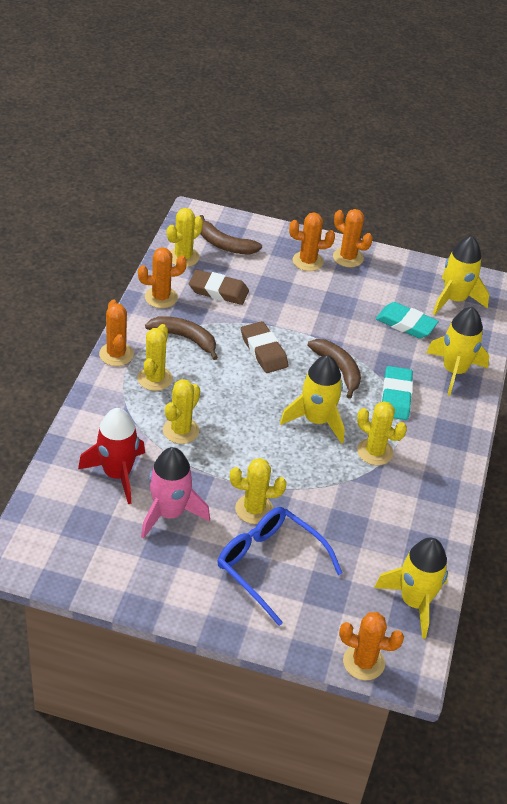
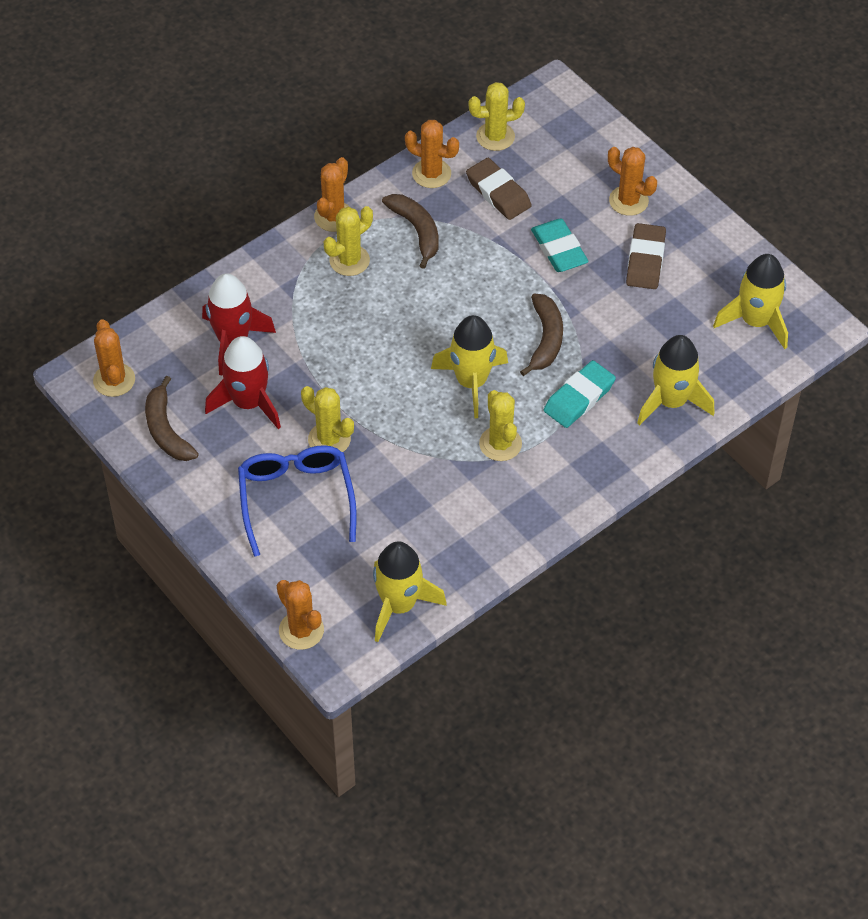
camera: 40 degrees right, 10 degrees up
pink rocket [141,447,210,539] -> red rocket [205,336,281,429]
yellow cactus [163,379,200,444] -> none
brown banana [200,215,262,255] -> brown banana moved to [145,376,199,461]
brown eraser [241,321,289,373] -> brown eraser moved to [626,223,666,289]
orange cactus [333,209,373,267] -> orange cactus moved to [93,319,135,397]
turquoise eraser [376,302,439,339] -> turquoise eraser moved to [531,219,589,272]

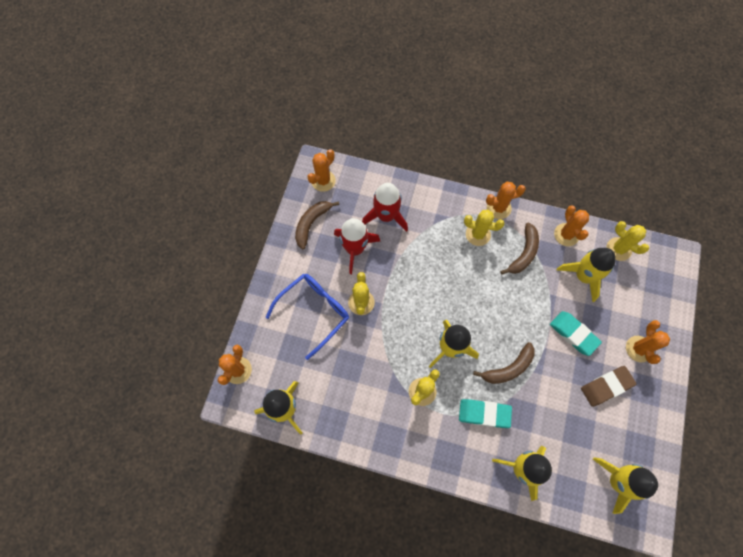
camera: 55 degrees right, 15 degrees up
brown eraser [466,158,532,220] -> yellow rocket [557,248,616,302]
turquoise eraser [531,219,589,272] -> turquoise eraser turned 75 degrees counterclockwise [550,311,602,356]

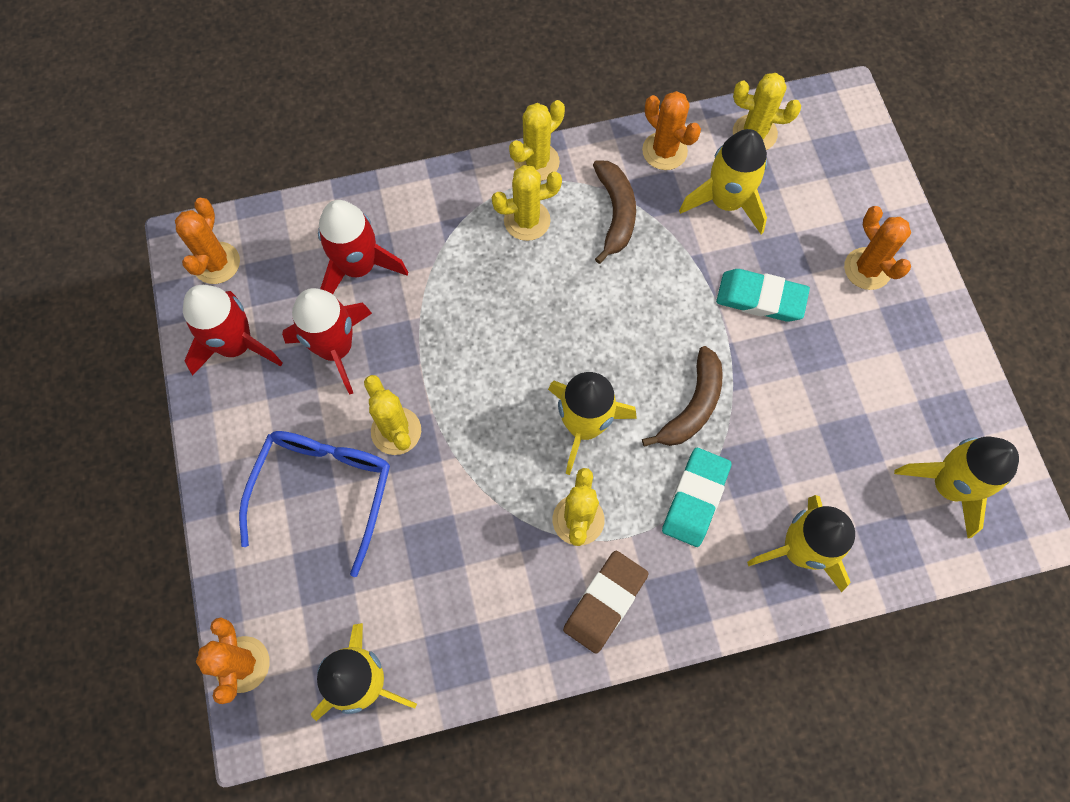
camera: 30 degrees left, 0 degrees up
brown banana [295,201,339,249] -> red rocket [183,285,283,375]
turquoise eraser [459,399,512,428] -> turquoise eraser turned 45 degrees counterclockwise [662,448,732,547]
orange cactus [486,182,526,219] -> yellow cactus [509,100,565,181]
brown eraser [581,366,636,407] -> brown eraser moved to [563,551,649,654]

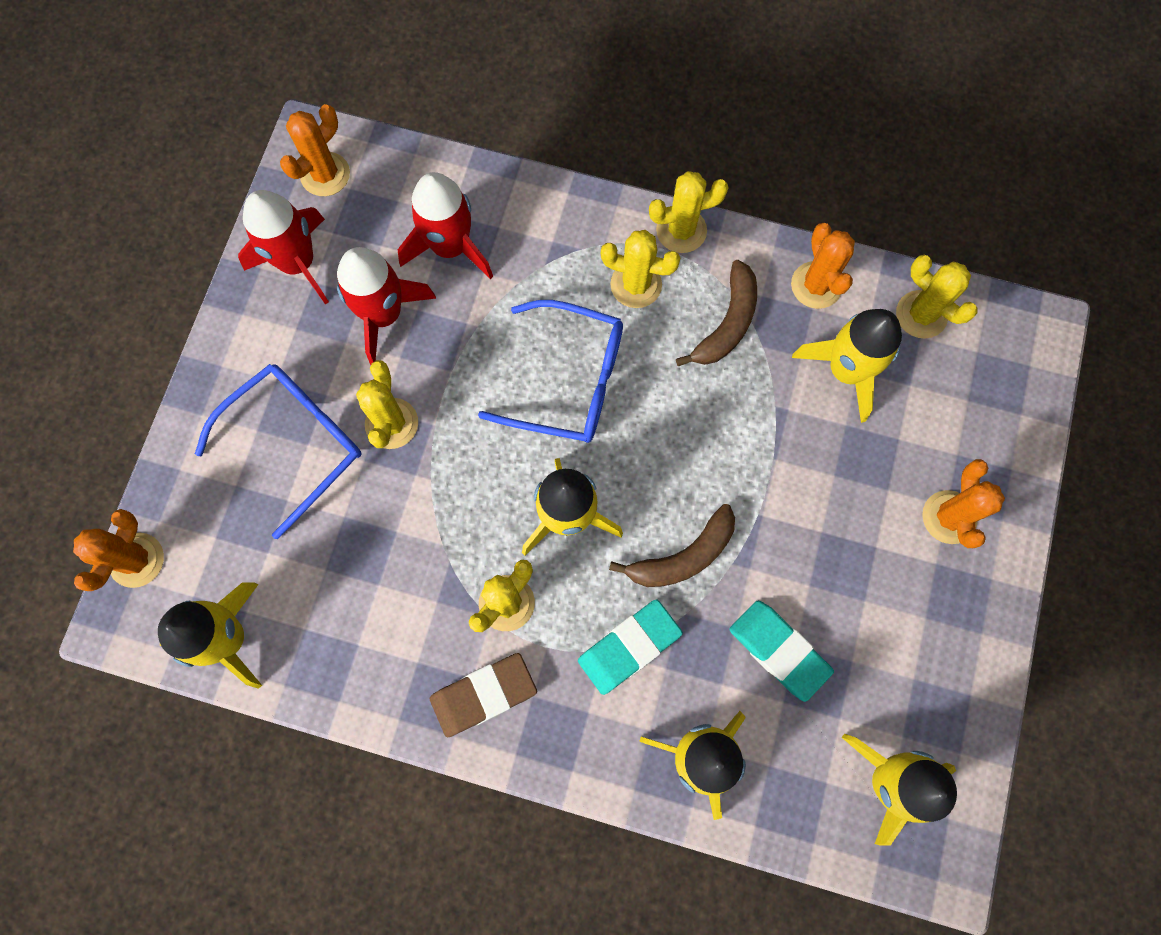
camera: 30 degrees right, 5 degrees up
turquoise eraser [716,269,810,322] -> turquoise eraser moved to [729,601,834,702]
none -> blue glasses [478,300,623,443]

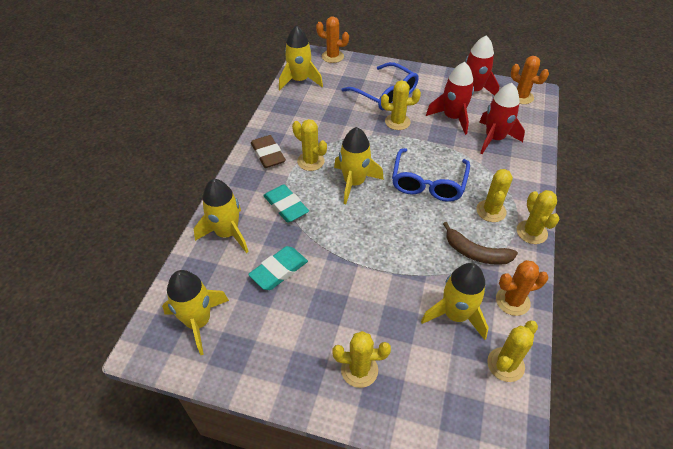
camera: 90 degrees right, 25 degrees down
brown banana [609,504,735,587] -> none
orange cactus [922,459,1005,548] -> yellow cactus [332,331,391,388]

